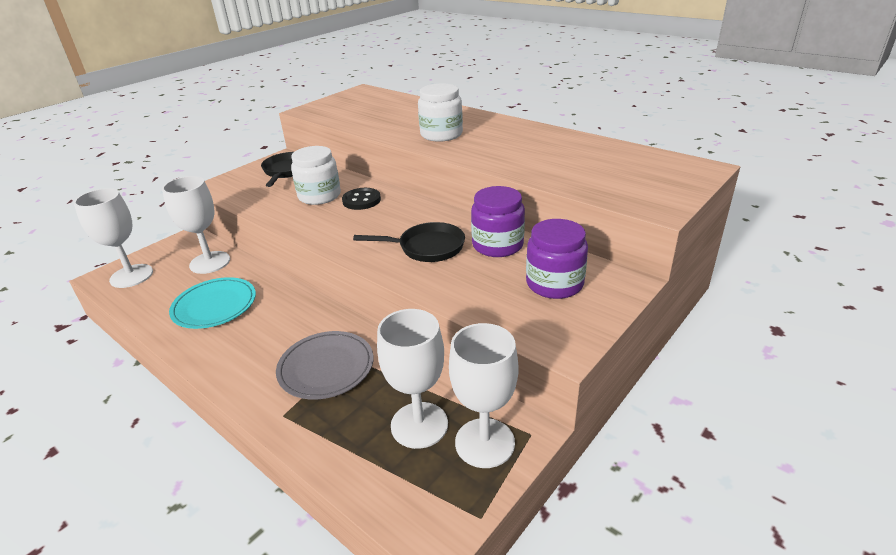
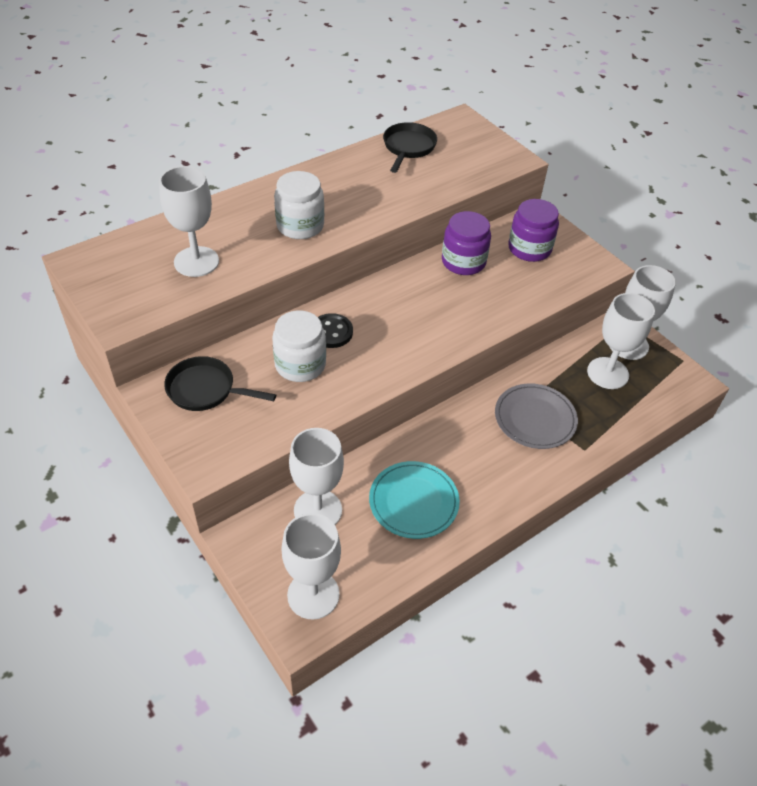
camera: 80 degrees left, 15 degrees up
black pan [353,222,465,262] -> black pan moved to [383,122,437,173]
none -> white goblet [159,166,219,277]

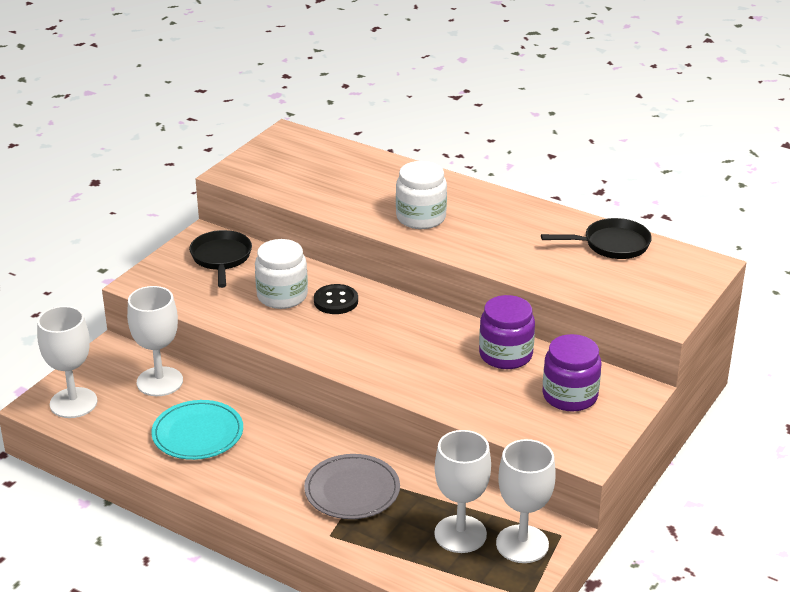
camera: 70 degrees right, 15 degrees down
white goblet [159,166,219,277] -> none

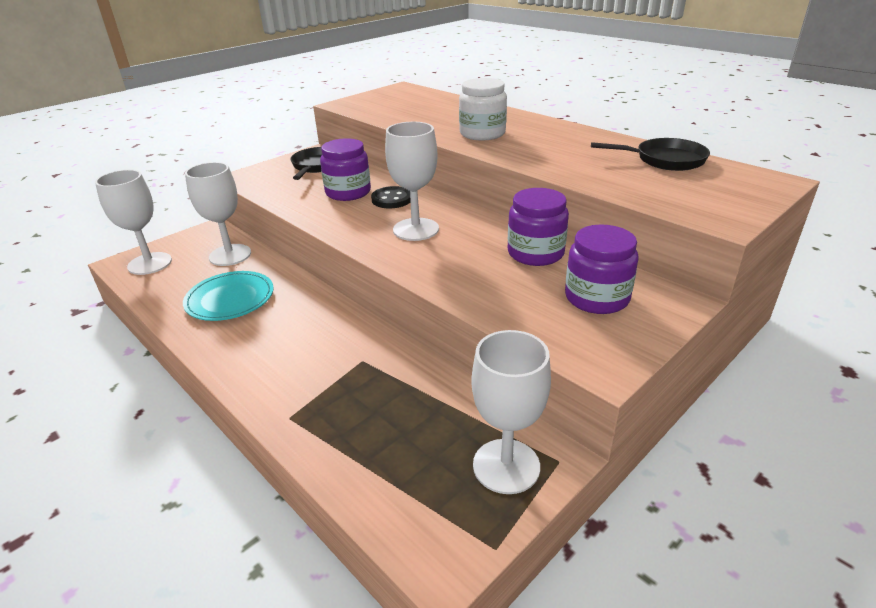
camera: 15 degrees right, 0 degrees up
white jar [255,239,308,309] -> purple jar [320,138,371,201]
grey plate [304,454,400,519] -> none
white goblet [434,430,491,553] -> white goblet moved to [385,122,439,241]

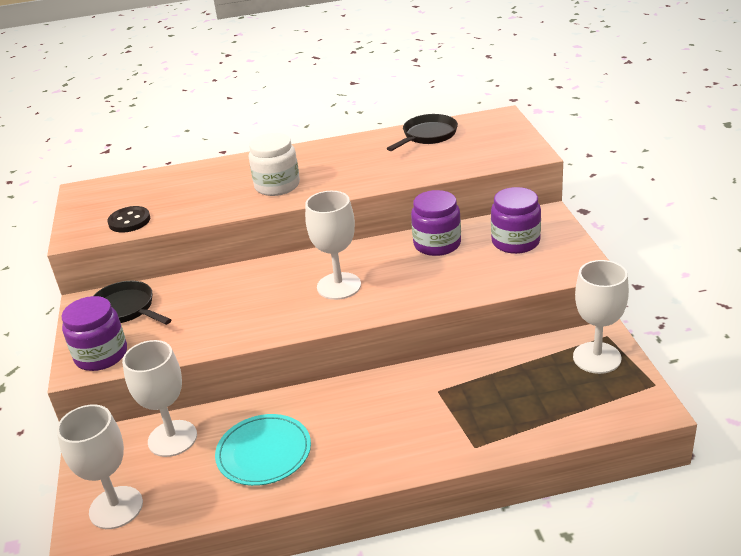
camera: 55 degrees left, 0 degrees up
purple jar [320,138,371,201] -> purple jar moved to [61,296,127,371]
black button [371,186,411,208] -> black button moved to [107,206,150,233]

